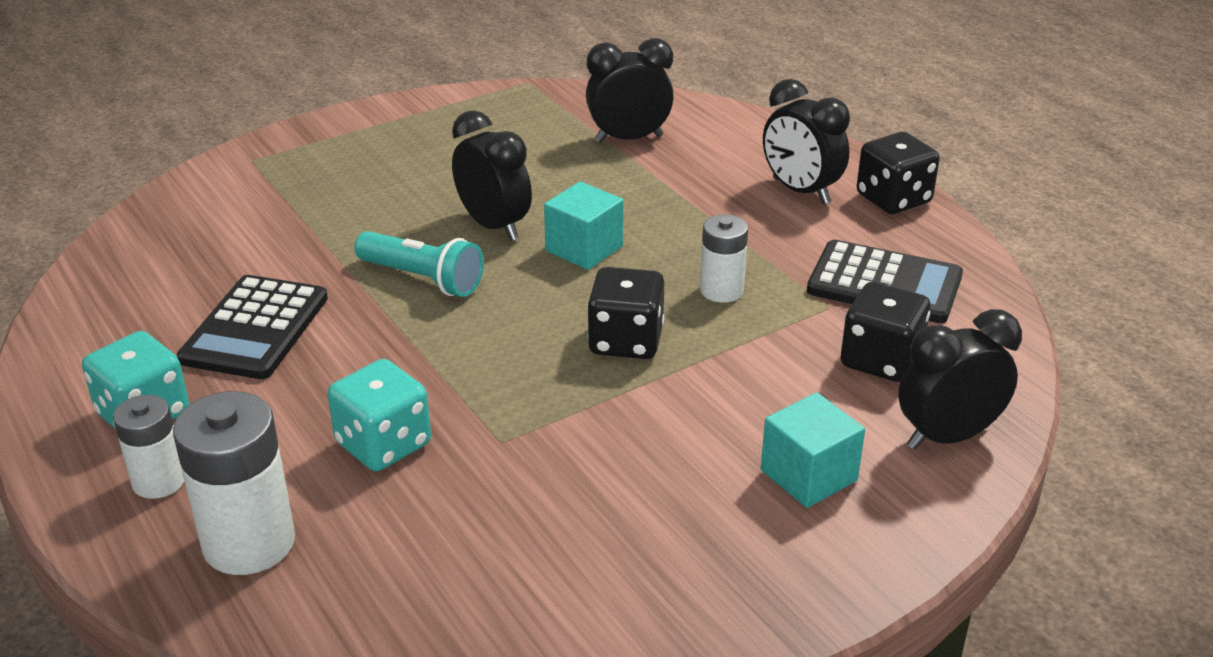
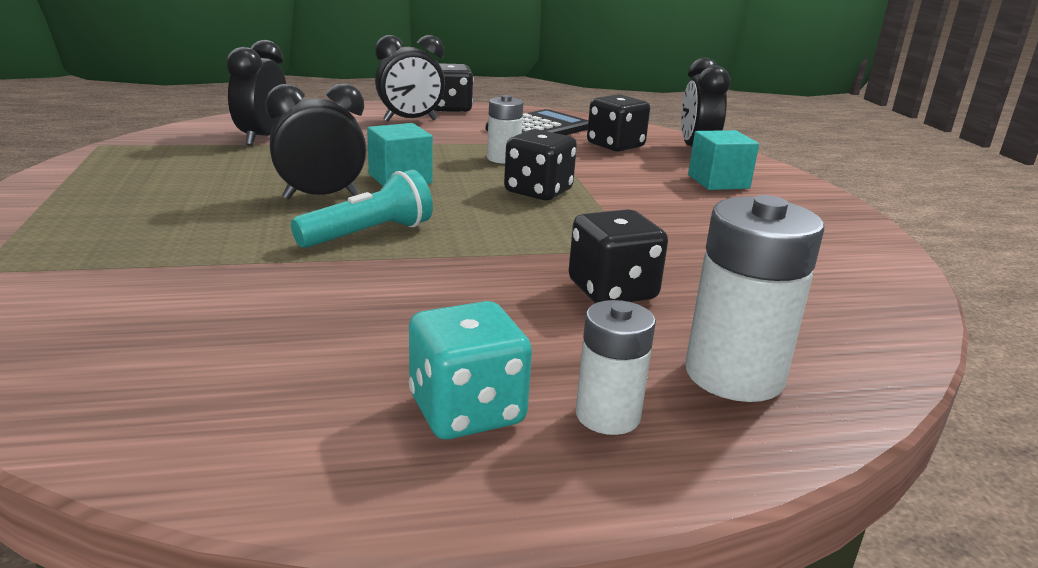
camera: 70 degrees left, 10 degrees down
black calculator [177,275,328,379] -> none
turquoise dice [327,359,431,471] -> black dice [569,209,668,303]

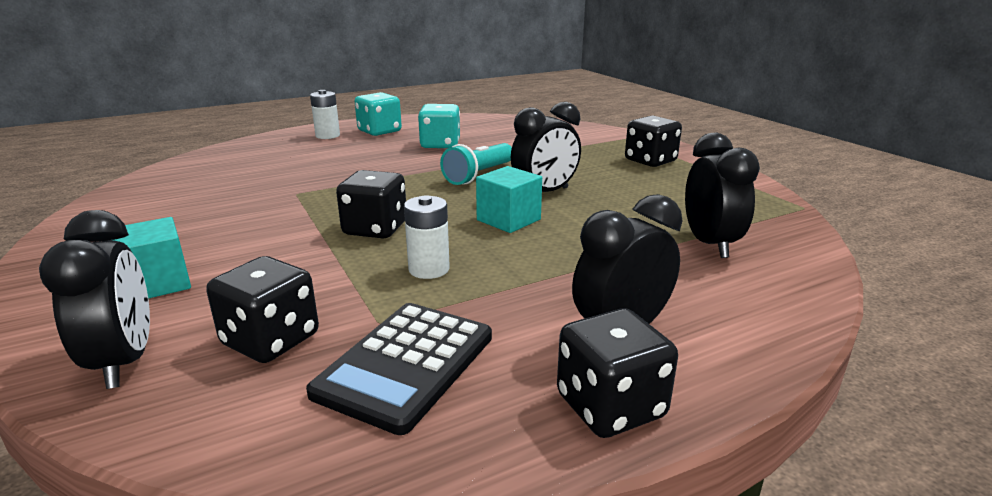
camera: 165 degrees right, 0 degrees up
black dice [569,209,668,303] -> black dice moved to [625,116,682,167]
white battery [685,195,824,402] -> none
none -> turquoise dice [418,104,460,148]

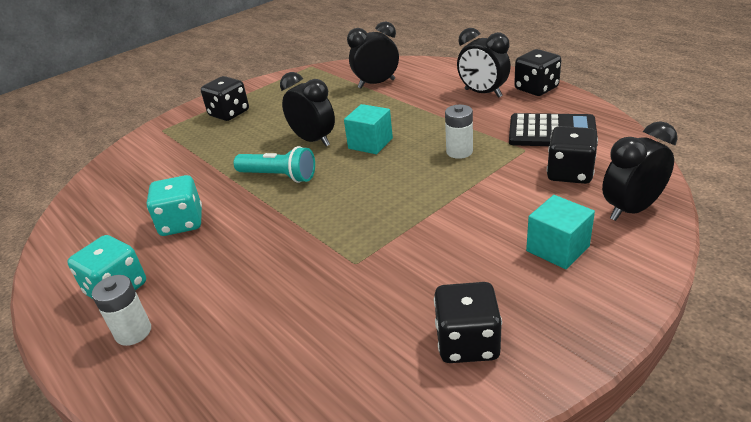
camera: 100 degrees left, 10 degrees up
black dice [336,170,406,238] -> black dice moved to [434,282,502,363]

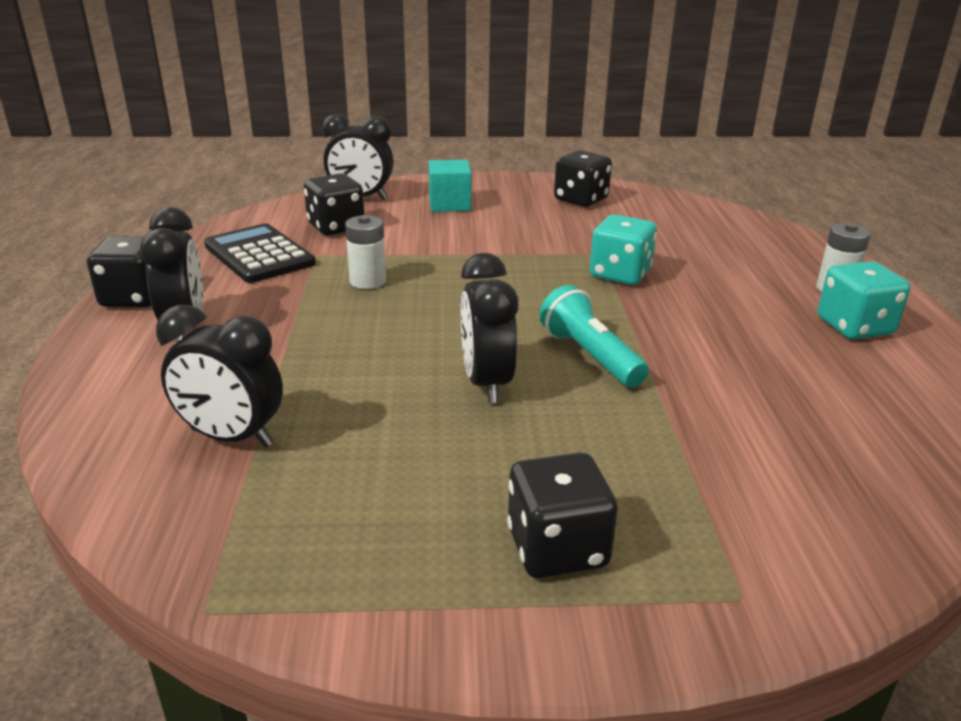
camera: 145 degrees left, 5 degrees down
turquoise dice [147,175,202,236] -> turquoise dice moved to [590,215,657,285]
turquoise cube [344,104,393,154] -> none

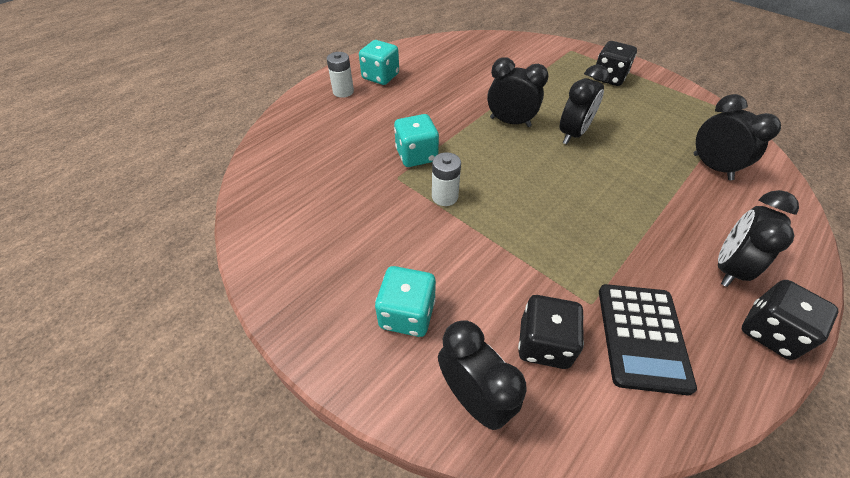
camera: 135 degrees left, 20 degrees up
white battery [345,215,386,289] -> white battery moved to [432,152,461,206]
turquoise cube [429,160,471,212] -> turquoise dice [375,266,436,337]
turquoise flashlight [539,285,649,388] -> black clock [487,57,549,127]
black dice [554,150,612,207] -> none

